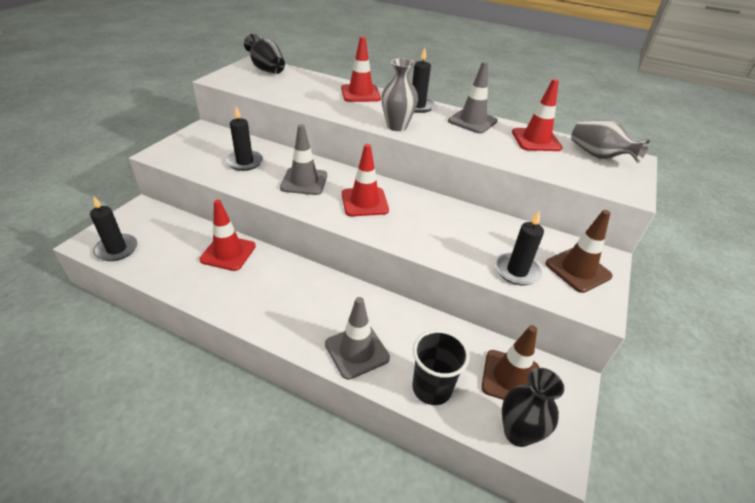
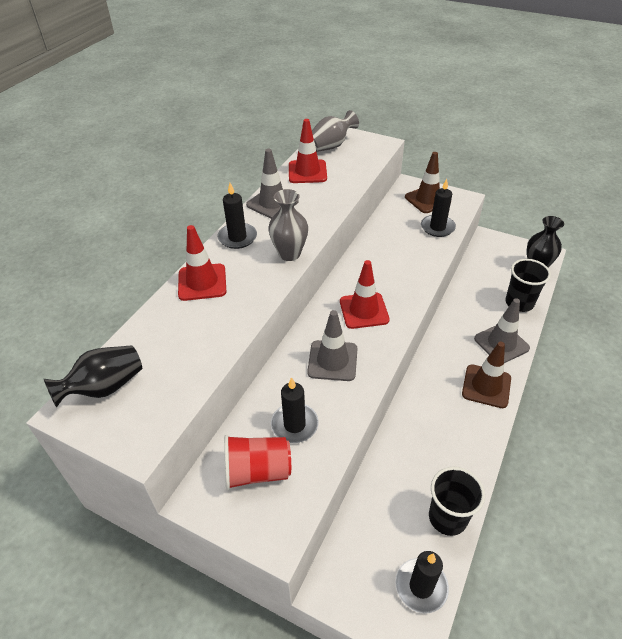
camera: 85 degrees left, 5 degrees up
red traffic cone [199,200,256,271] -> none
brown traffic cone [481,325,539,400] -> brown traffic cone moved to [462,342,511,408]
none -> red cup [224,435,291,490]
none -> black cup [429,467,485,536]

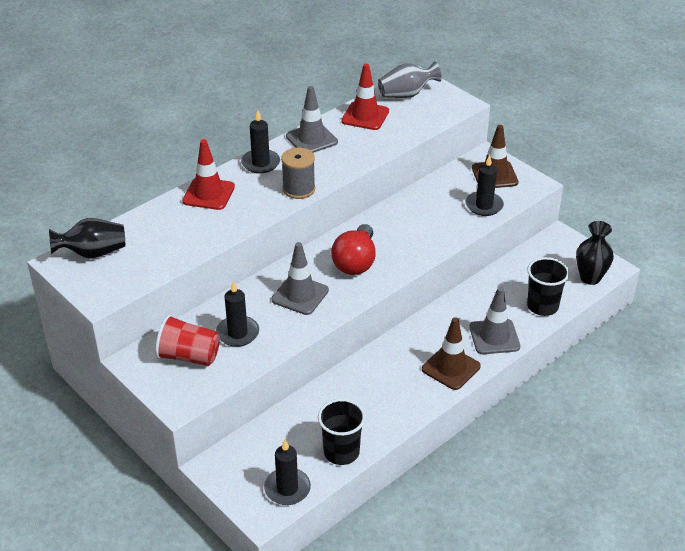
camera: 20 degrees right, 5 degrees down
grey vase [268,189,308,261] -> grey spool [281,148,315,199]
red traffic cone [340,260,390,329] -> red light bulb [331,224,376,275]

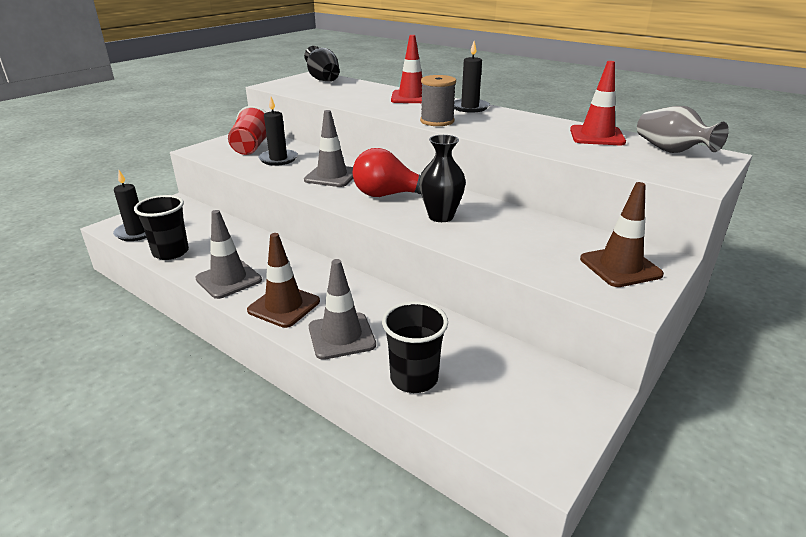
camera: 80 degrees right, 10 degrees down
grey traffic cone [286,86,338,153] -> grey traffic cone moved to [195,210,262,299]
black candle [466,155,504,216] -> none
black vase [576,221,614,285] -> black vase moved to [419,135,466,222]

